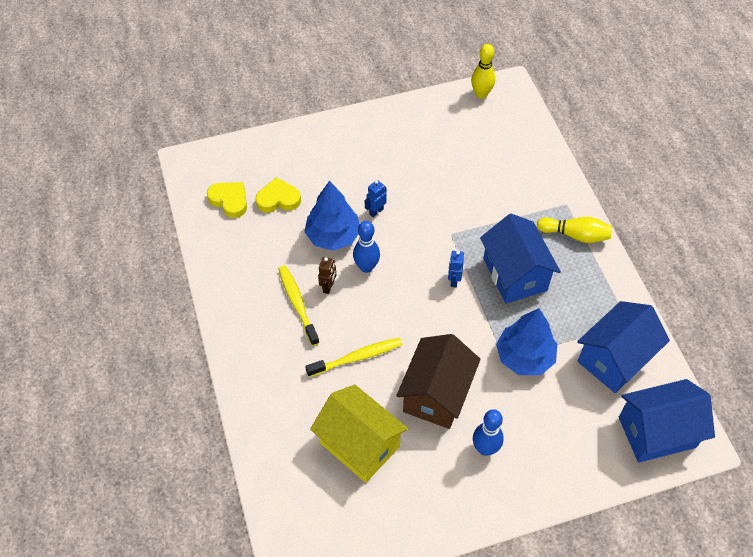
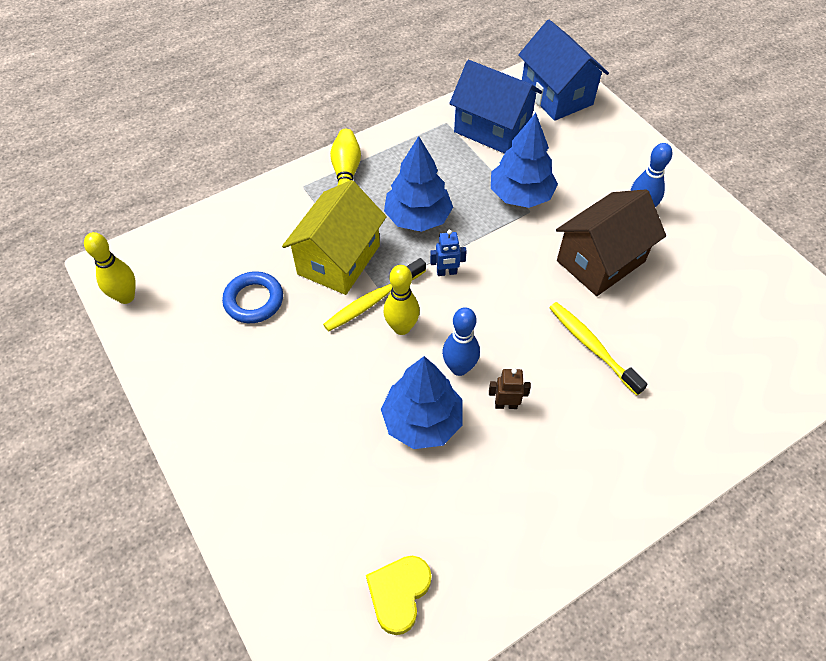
camera: 105 degrees left, 0 degrees up
yellow heart [255,177,301,213] -> none
yellow toothbrush [278,266,320,346] -> yellow toothbrush moved to [323,258,426,332]
yellow house [310,385,408,483] -> yellow house moved to [282,180,387,295]
blue robot [365,180,387,217] -> none
brown house [396,334,481,429] -> brown house turned 45 degrees counterclockwise [556,189,666,296]
blue house [480,213,561,304] -> blue tree [384,136,453,232]
none -> blue ring [222,271,283,323]
none -> yellow bowling pin [383,265,420,335]

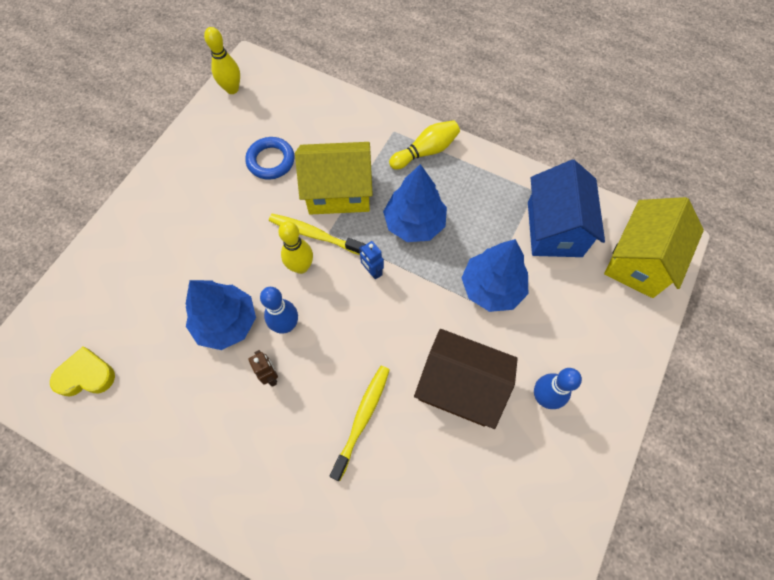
camera: 60 degrees right, 10 degrees up
blue house [518,20,609,121] -> yellow house [604,197,704,298]

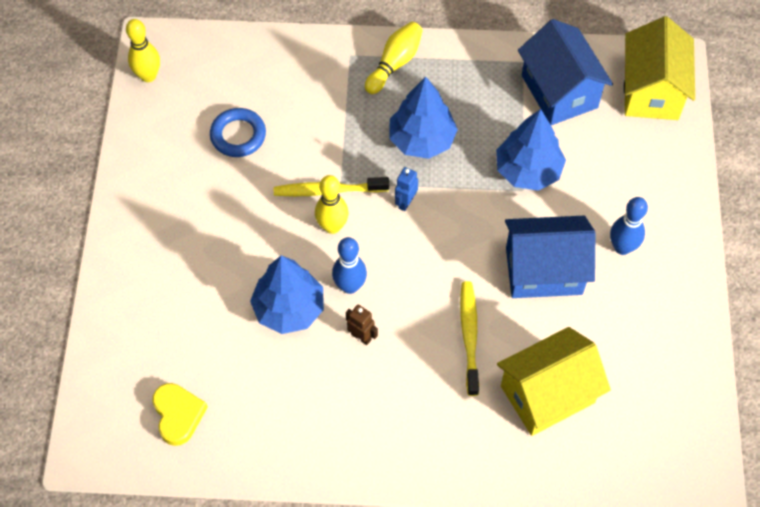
camera: 25 degrees left, 5 degrees down
yellow heart [50,346,115,397] -> yellow heart turned 105 degrees clockwise [153,383,208,446]
yellow house [295,142,373,215] -> yellow house moved to [497,327,611,436]
blue robot [359,241,384,280] -> blue robot turned 90 degrees clockwise [395,167,418,211]
brown house [414,329,518,429] -> blue house [505,216,595,298]

